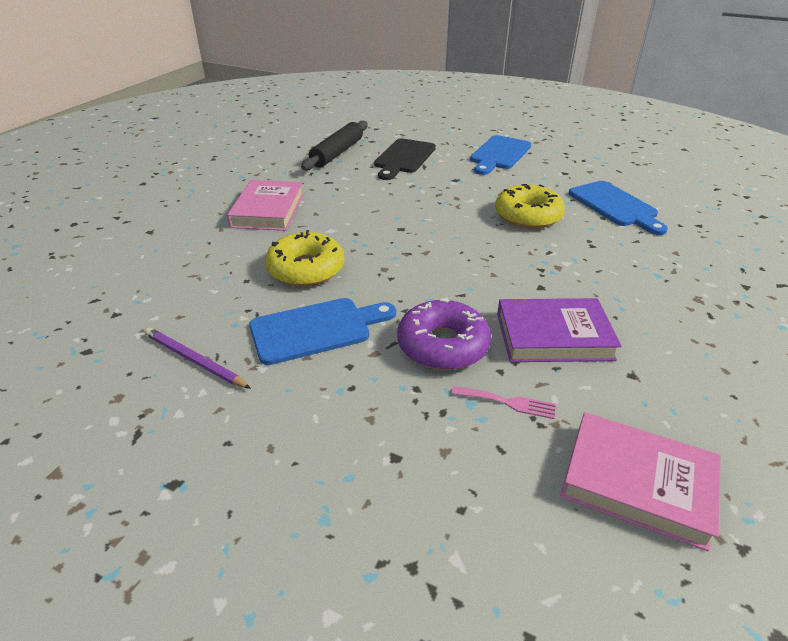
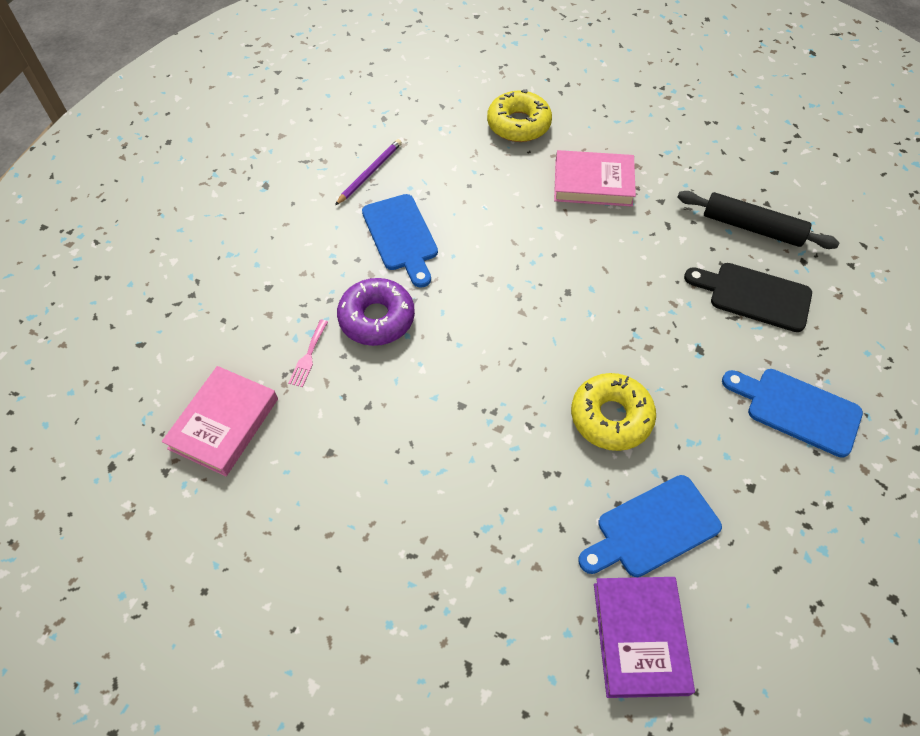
camera: 90 degrees right, 20 degrees up
yellow donut [265,230,345,287] -> yellow donut moved to [487,89,552,142]
purple book [497,298,622,362] -> purple book moved to [594,577,695,698]

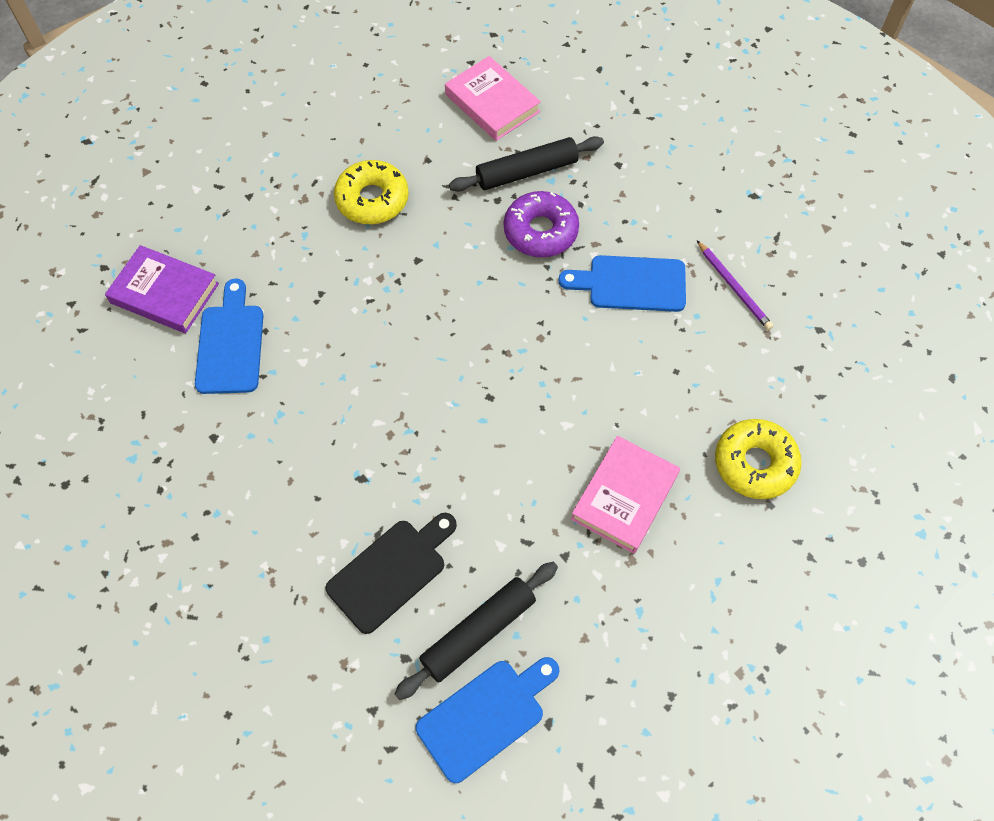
camera: 115 degrees right, 5 degrees up
pink fork [288,320,328,387] -> black rolling pin [449,136,604,192]
yellow donut [571,373,656,451] -> yellow donut moved to [334,160,409,224]
blue cutting board [722,369,863,458] -> blue cutting board moved to [416,657,559,783]

